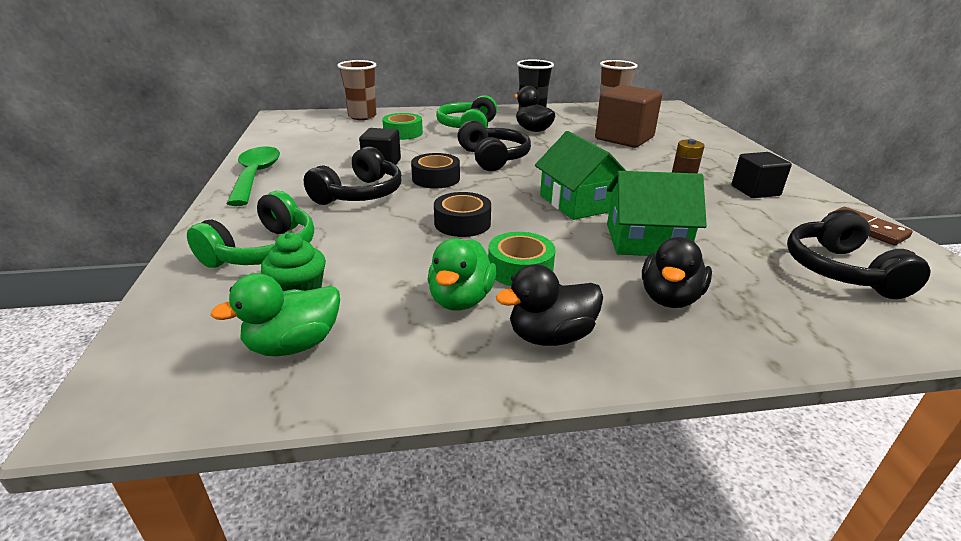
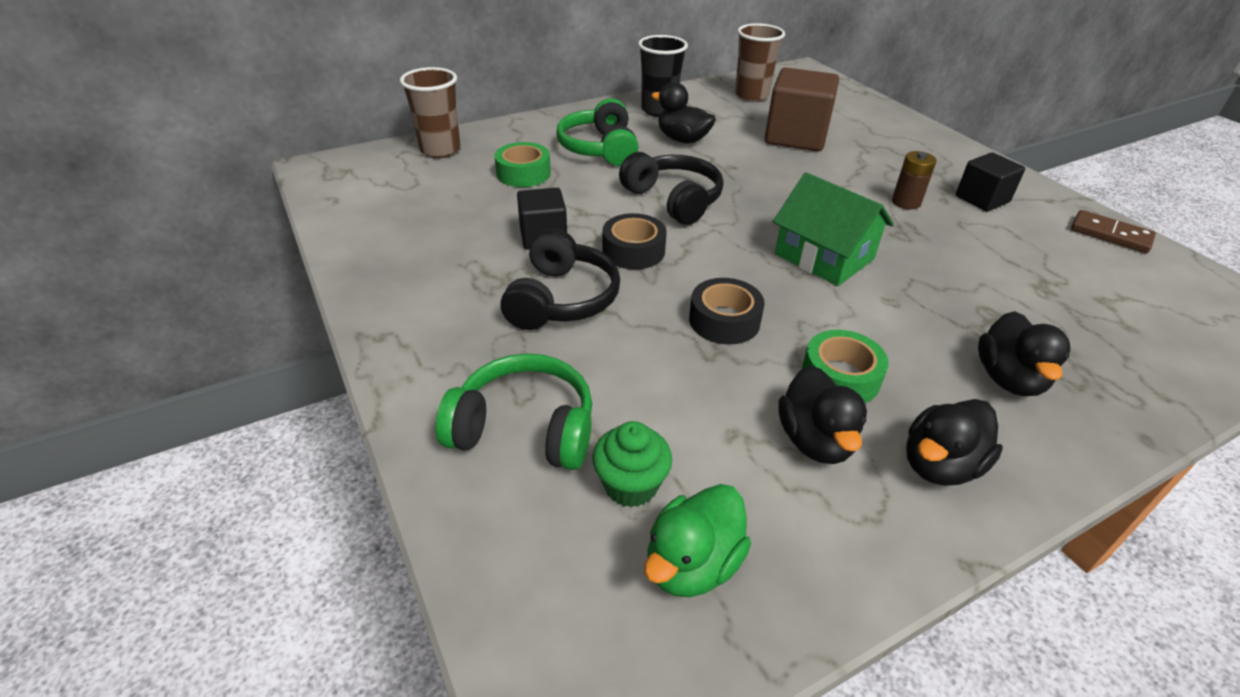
camera: 20 degrees left, 10 degrees up
green headphones [187,191,314,268] -> green headphones turned 90 degrees counterclockwise [435,354,592,470]
green spoon [226,146,280,206] -> none
green duck [427,238,496,311] -> black duck [779,366,867,464]
green house [607,171,707,256] -> none
black headphones [787,209,931,299] -> none

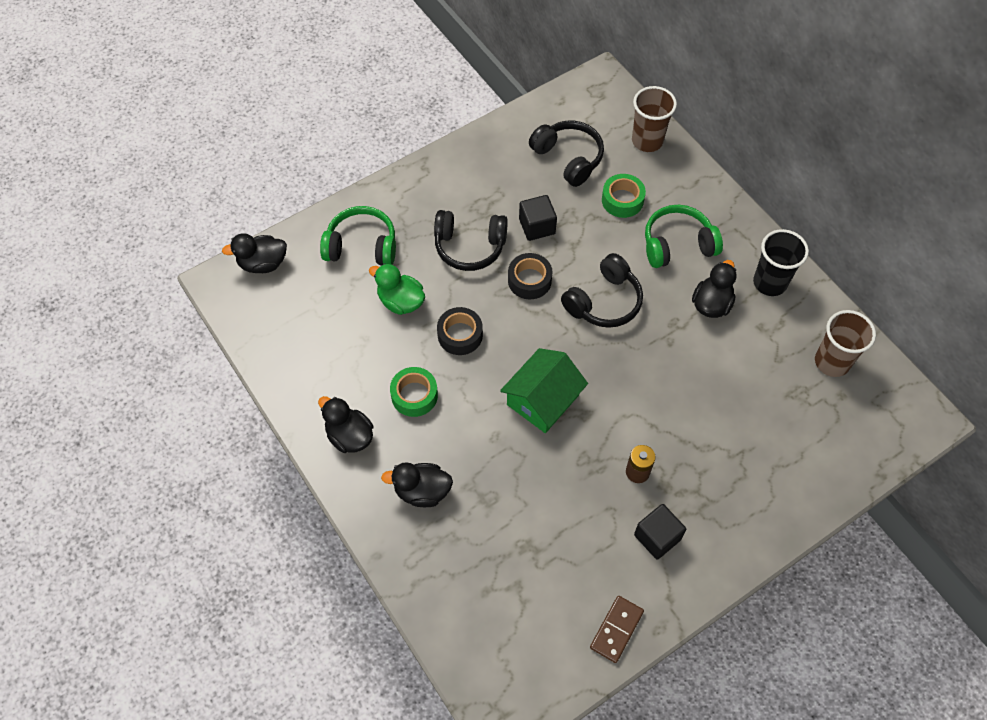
camera: 85 degrees right, 20 degrees up
green headphones [435,354,592,470] -> green headphones turned 90 degrees counterclockwise [320,206,396,265]
green cupcake [593,421,672,507] -> none
green duck [644,484,751,597] -> green duck moved to [369,264,425,315]
brown cube [765,67,839,151] -> none
black duck [779,366,867,464] -> black duck moved to [222,233,287,273]
none -> black headphones [529,120,604,187]

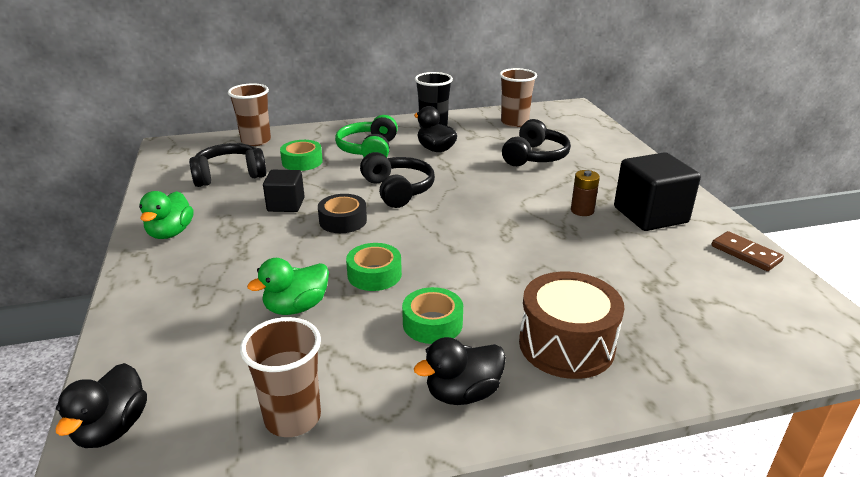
camera: 70 degrees left, 30 degrees down
green headphones [320,206,396,265] -> none
black duck [381,462,453,507] -> brown drum [519,272,624,379]
black headphones [434,210,508,271] -> black headphones moved to [502,119,571,166]
black tape [437,307,483,355] -> green tape [346,243,402,291]
green house [500,348,588,433] -> none
black cube [634,504,686,560] -> black cube [614,152,701,231], size x1.67
none -> green duck [139,191,194,239]
none -> brown cup [240,317,321,437]

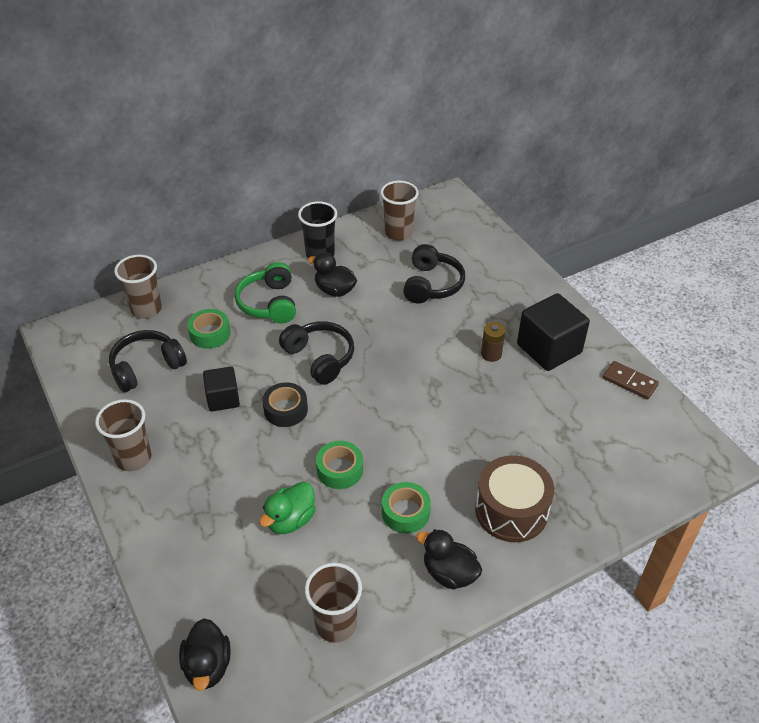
camera: 15 degrees left, 15 degrees up
green duck [139,191,194,239] -> brown cup [95,399,151,471]
black duck [414,337,506,405] -> black duck turned 75 degrees clockwise [416,529,482,590]

